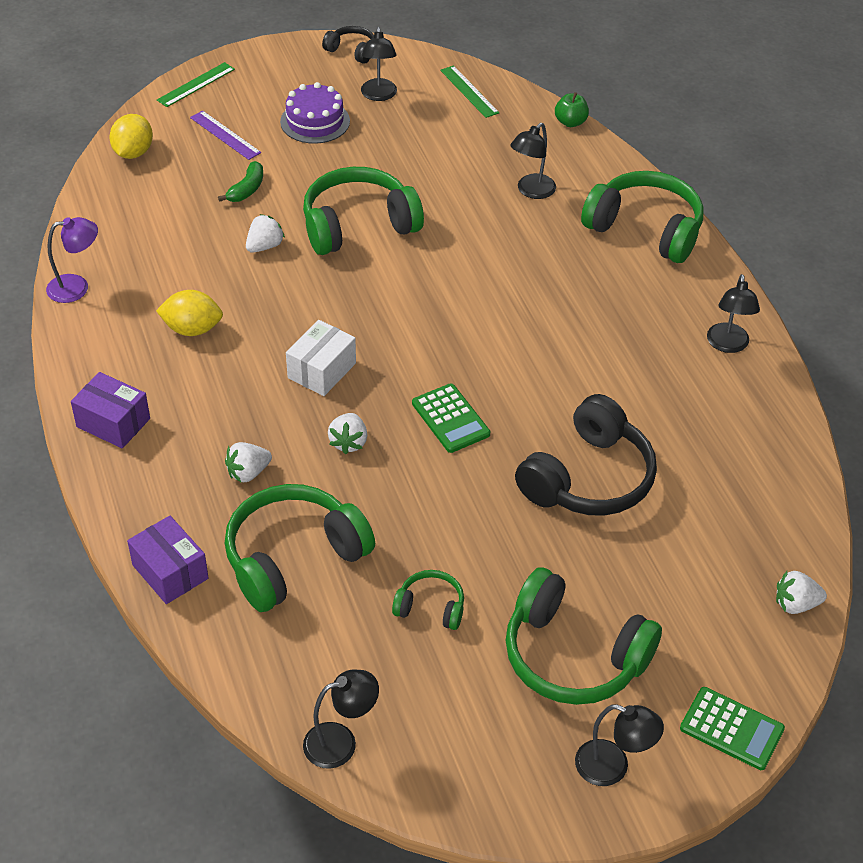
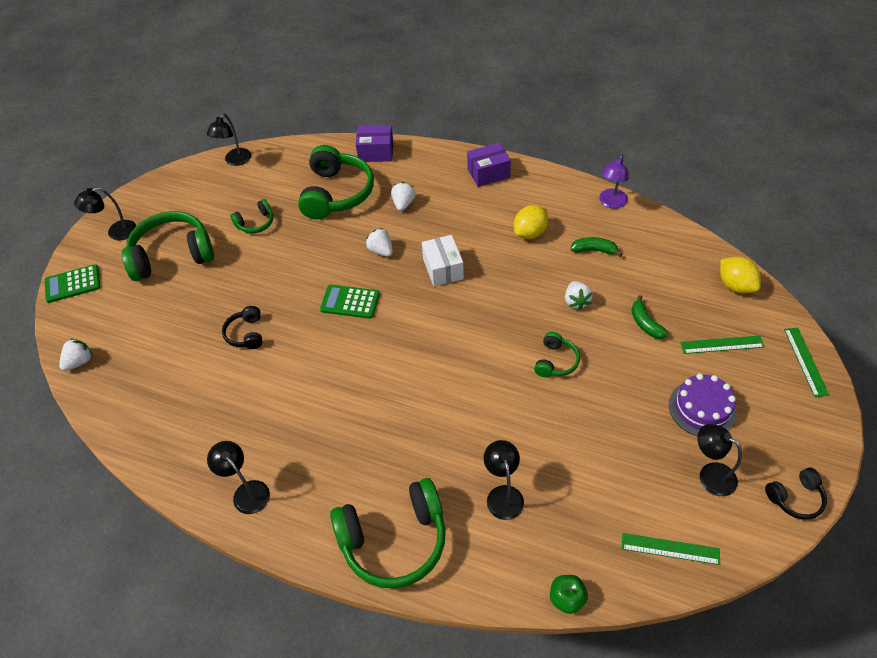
camera: 135 degrees right, 5 degrees up
purple ruler [190,110,261,160] -> green ruler [680,335,765,354]
green headphones [303,167,424,255] -> green headphones [534,332,580,377], size x0.49
black headphones [515,394,657,516] -> black headphones [222,306,263,349], size x0.49
none -> green banana [571,237,622,257]

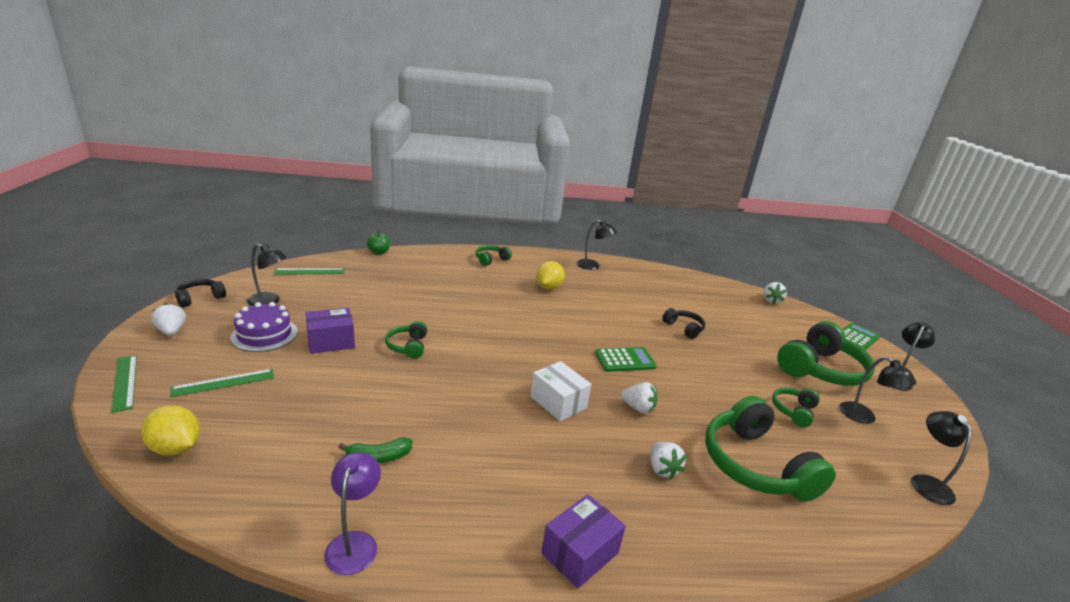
camera: 150 degrees right, 25 degrees down
green headphones [330,478,446,589] -> green headphones [476,245,512,266], size x0.49
purple box [356,125,394,162] -> purple box moved to [306,308,355,354]
black lamp [484,440,524,520] -> black lamp moved to [839,356,916,424]
yellow lemon [514,205,548,239] -> yellow lemon moved to [536,261,565,290]
white strawberry [565,281,593,310] -> white strawberry moved to [151,303,186,335]
green banana [632,295,668,339] -> none

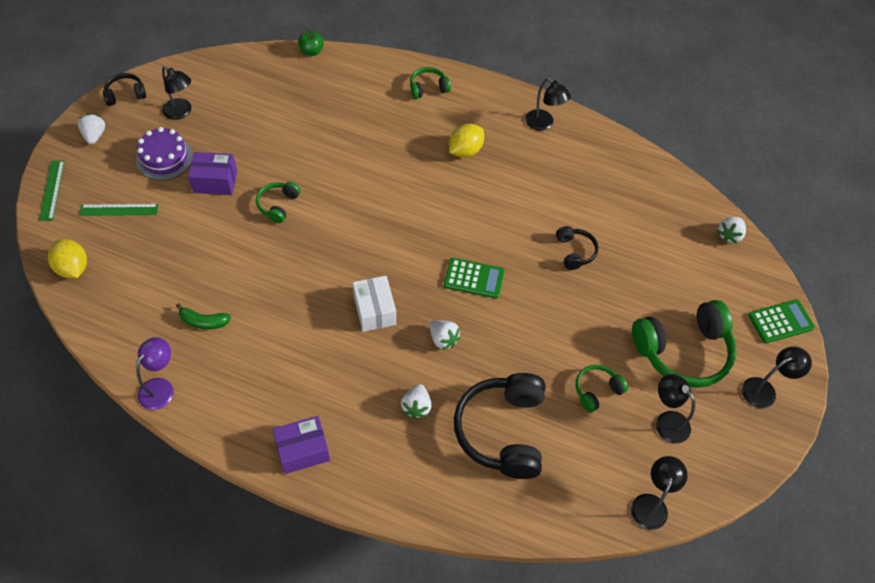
camera: 25 degrees right, 30 degrees up
green ruler [274,268,345,275] -> none
green headphones [705,396,836,502] -> black headphones [454,373,545,479]
black lamp [839,356,916,424] -> black lamp turned 150 degrees clockwise [656,374,695,444]

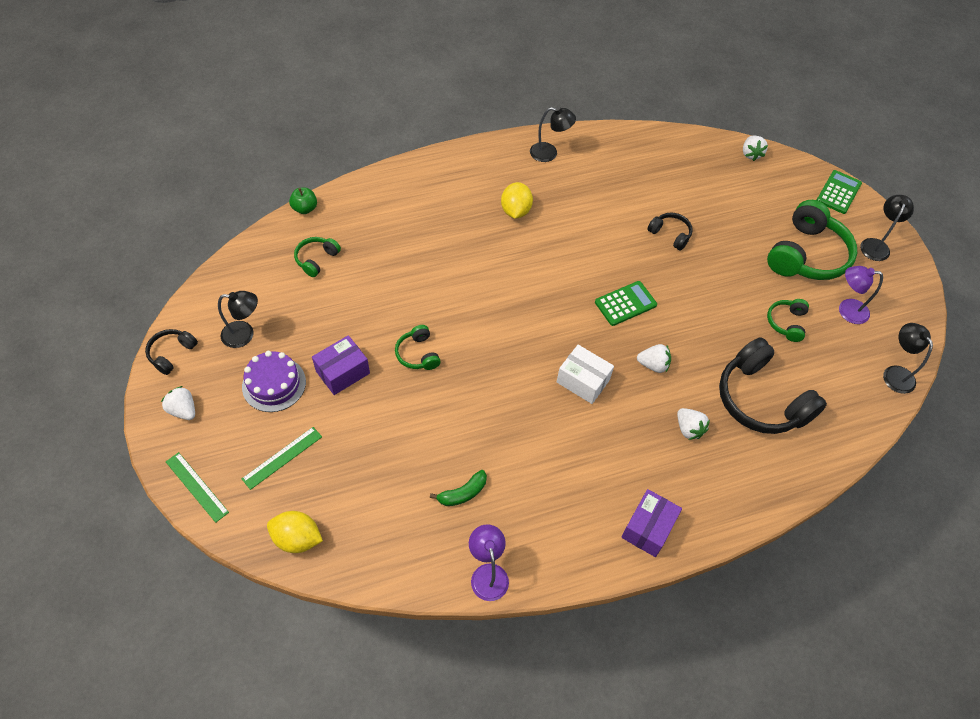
camera: 40 degrees left, 0 degrees up
green headphones [410,67,451,99] -> green headphones moved to [294,237,341,277]
black lamp [656,374,695,444] -> purple lamp [839,266,883,324]

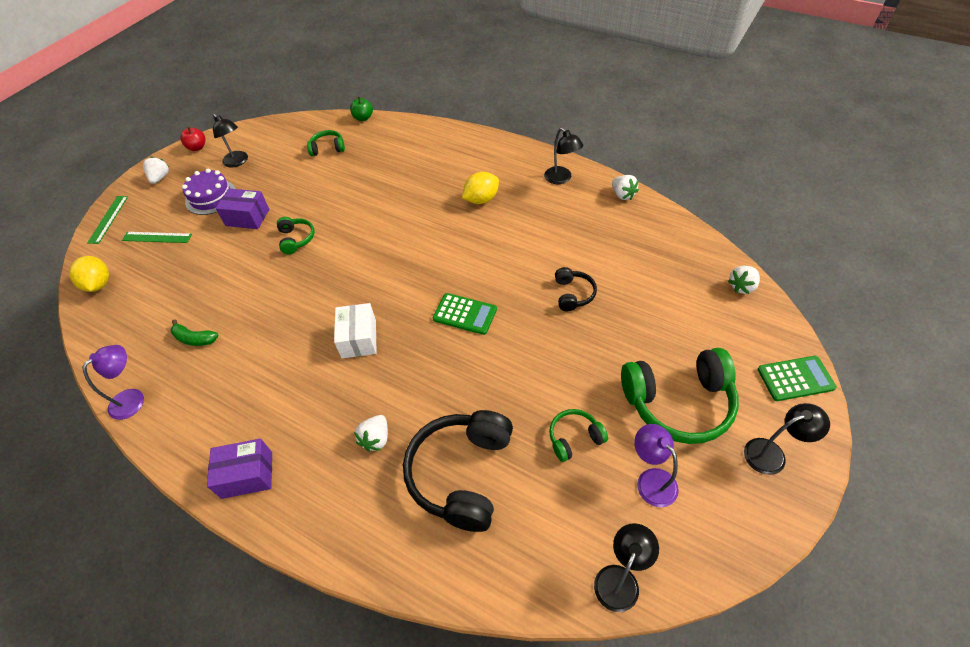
camera: 55 degrees right, 5 degrees down
black headphones [145,329,198,375] -> red apple [180,127,206,151]
green headphones [395,325,441,370] -> green headphones turned 135 degrees clockwise [277,217,314,254]
white strawberry [637,344,671,373] -> white strawberry moved to [612,175,639,200]

